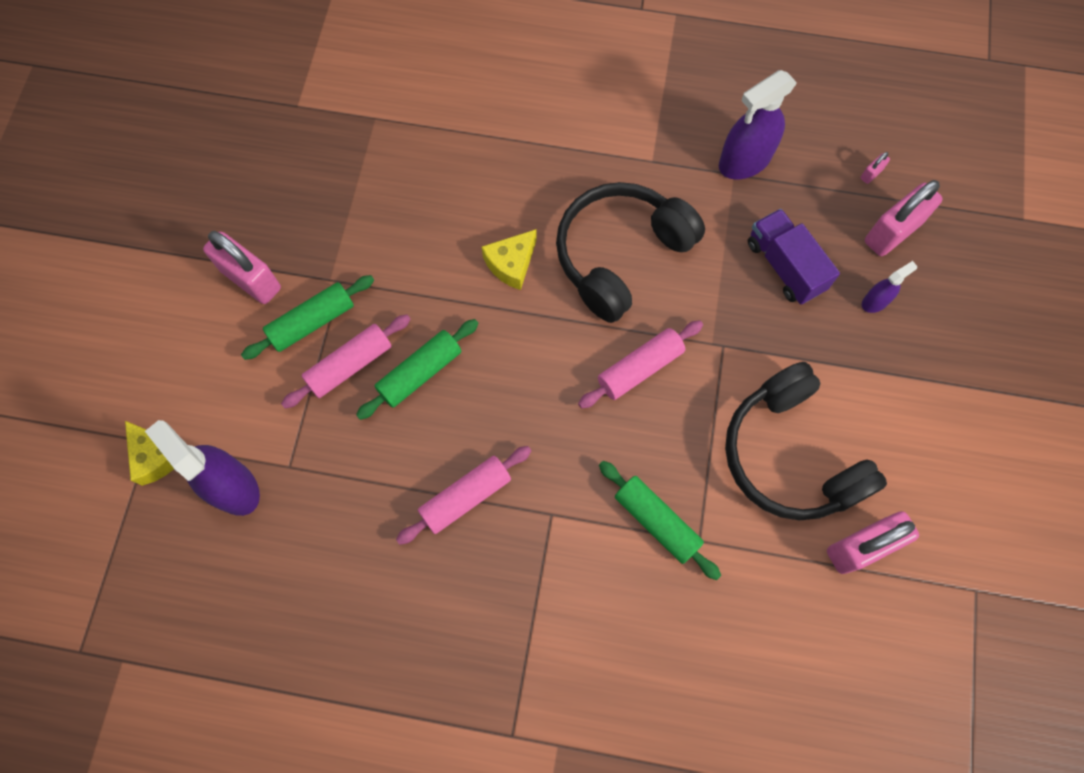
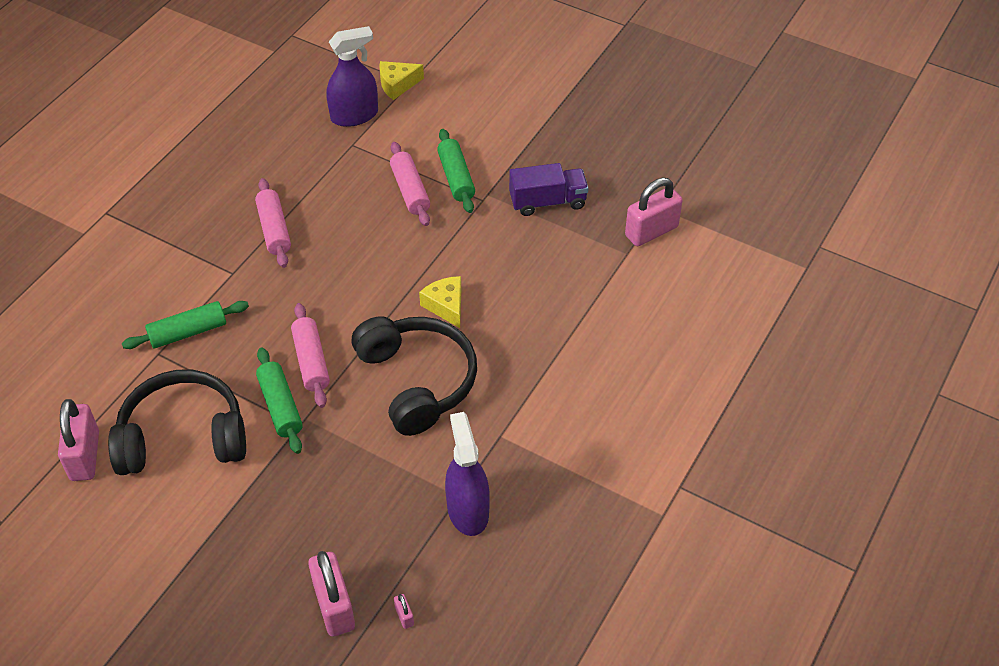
camera: 110 degrees right, 20 degrees down
pink padlock [203,231,281,304] -> pink padlock moved to [625,178,683,246]
green rolling pin [356,319,478,420] -> green rolling pin moved to [256,347,303,454]
purple truck [748,209,840,304] -> purple truck moved to [509,163,589,216]
purple spray bottle [862,261,918,313] -> none

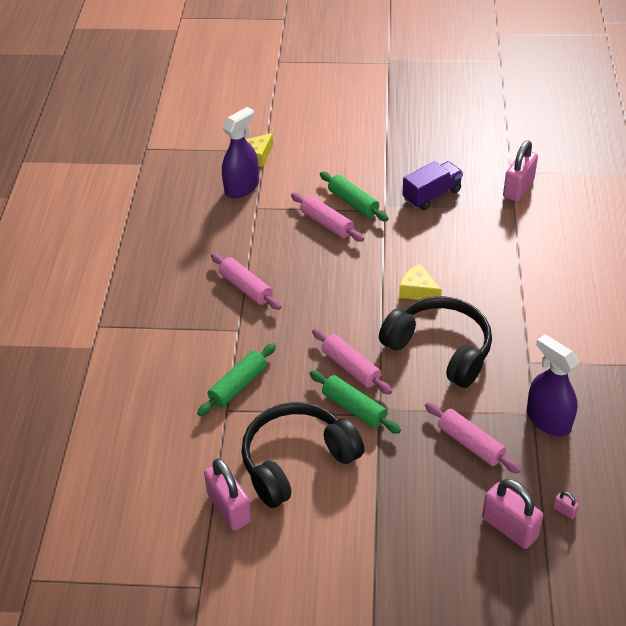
camera: 25 degrees left, 5 degrees down
none -> pink rolling pin [425,402,521,474]

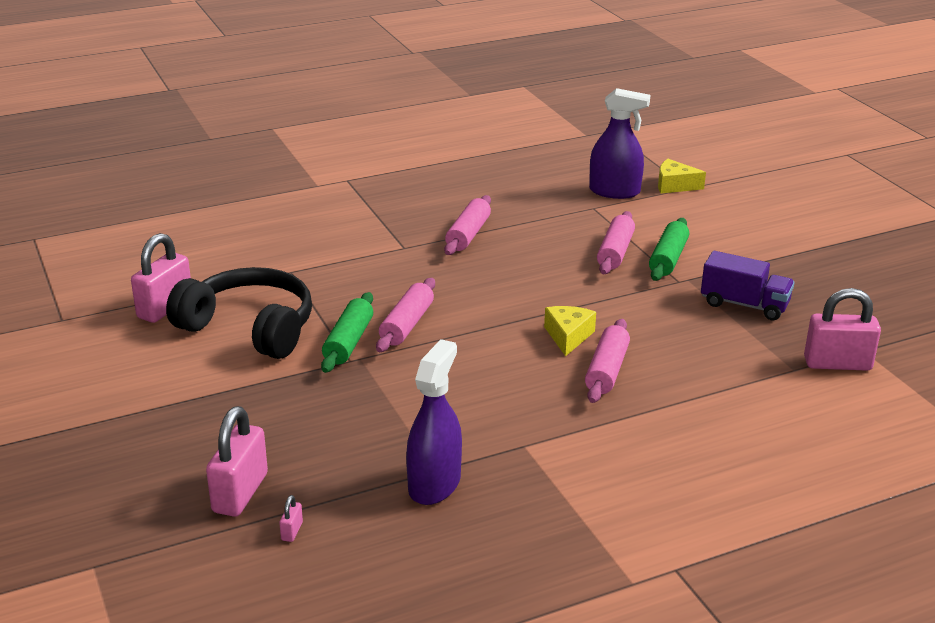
camera: 60 degrees right, 15 degrees down
green rolling pin [197,343,276,416] -> none
black headphones [379,296,492,388] -> none
pink rolling pin [425,402,521,474] -> pink rolling pin moved to [585,319,630,403]

